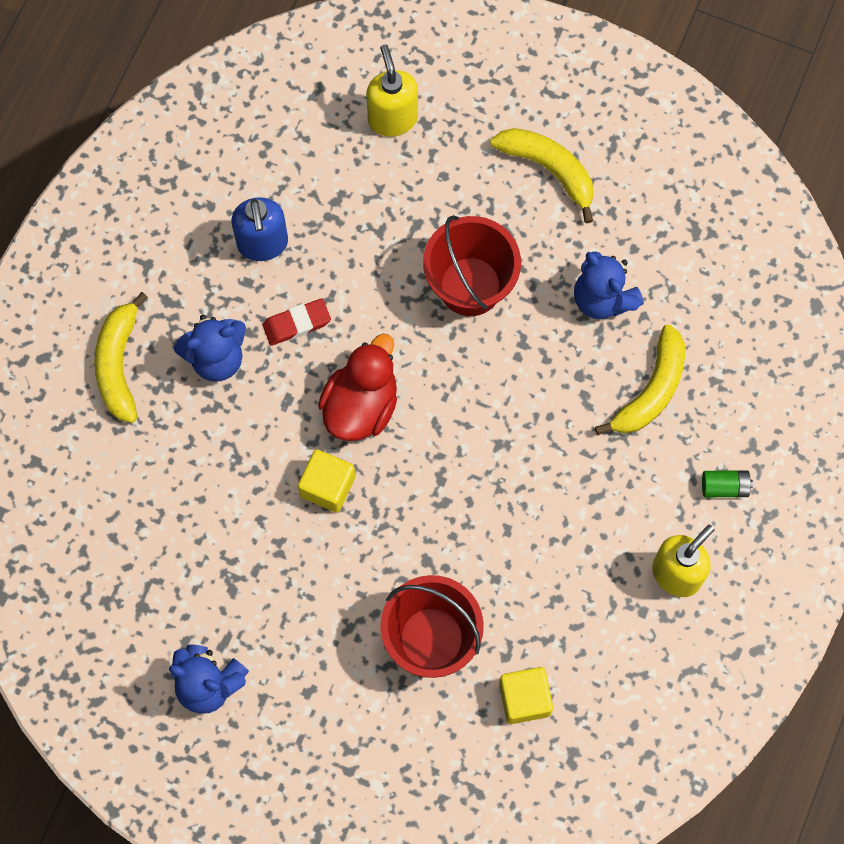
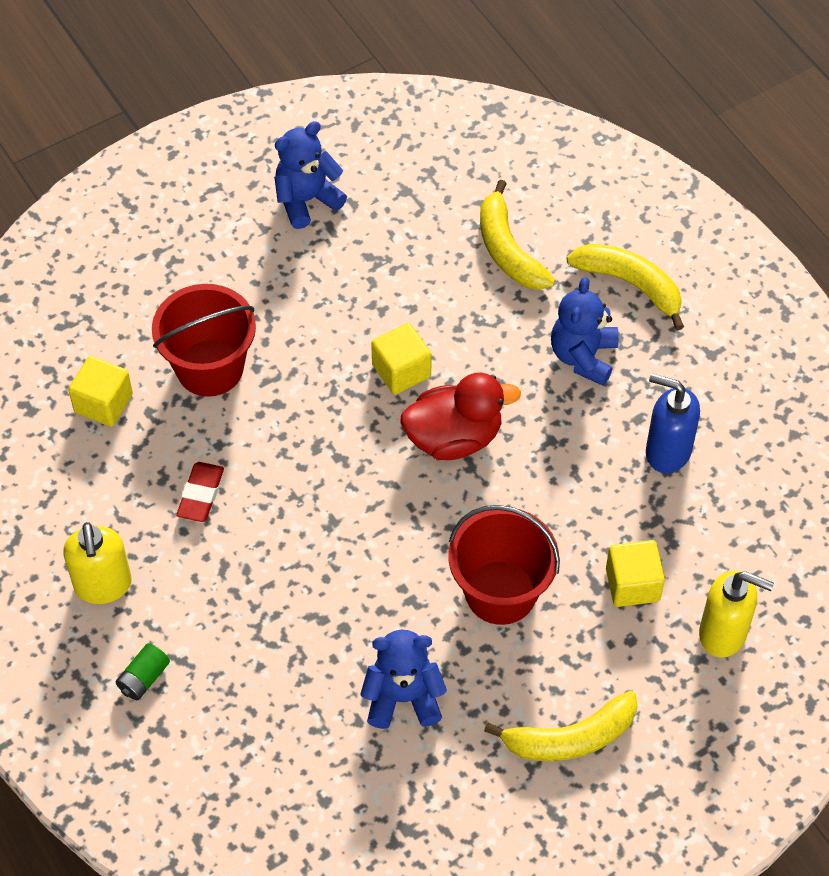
camera: 125 degrees right, 15 degrees down
red eraser [262,298,331,346] -> red eraser moved to [176,462,224,522]
red duck [318,334,397,441] -> red duck turned 75 degrees counterclockwise [400,372,521,460]
yellow banana [595,324,685,435] -> yellow banana moved to [480,180,555,290]
none -> yellow cube [606,540,665,607]

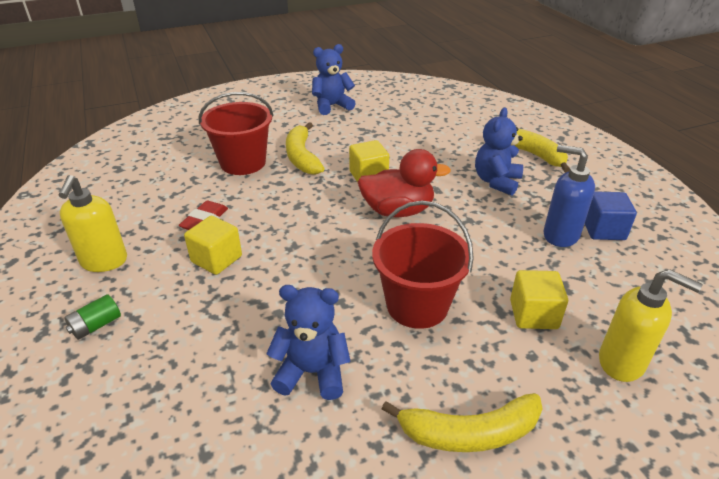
camera: 10 degrees right, 20 degrees down
yellow cube [68,356,133,427] -> yellow cube moved to [184,216,242,275]
yellow banana [480,180,555,290] -> yellow banana moved to [286,122,325,175]
none -> blue cube [585,191,637,240]

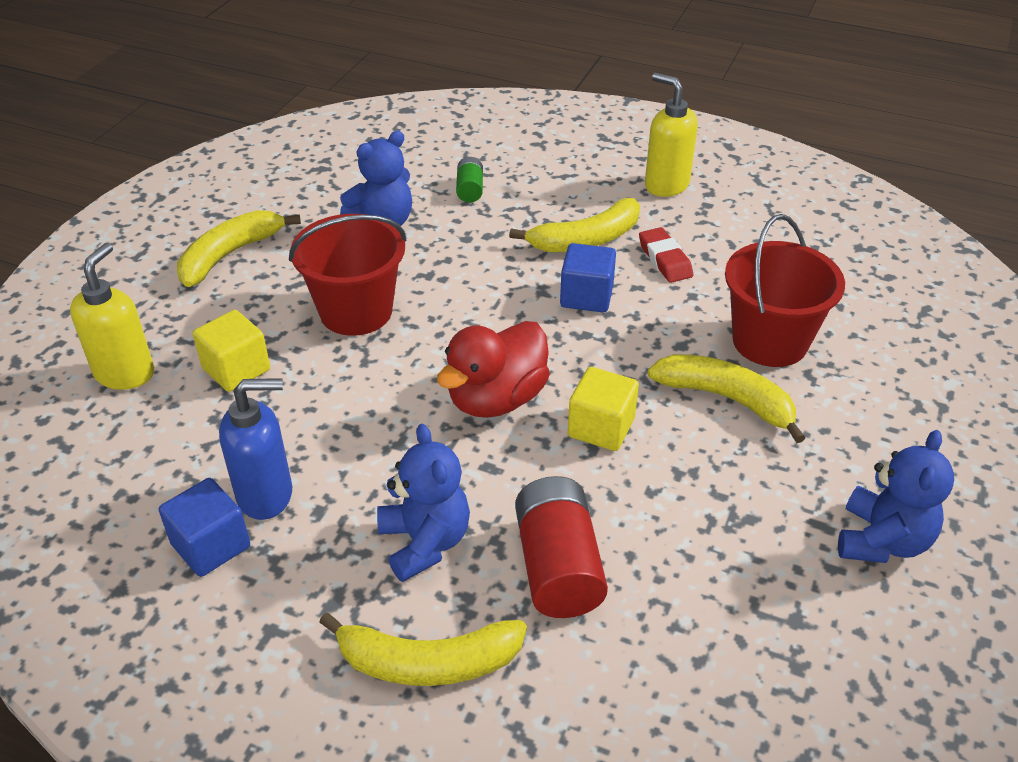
camera: 135 degrees right, 5 degrees up
green battery [64,294,121,340] -> green battery moved to [456,157,483,202]
yellow cube [184,216,242,275] -> yellow banana [509,198,640,252]
yellow soap dispenser [599,269,702,382] -> yellow soap dispenser turned 120 degrees clockwise [70,243,154,390]
none -> red battery [515,476,608,618]
none -> blue cube [560,243,616,312]

